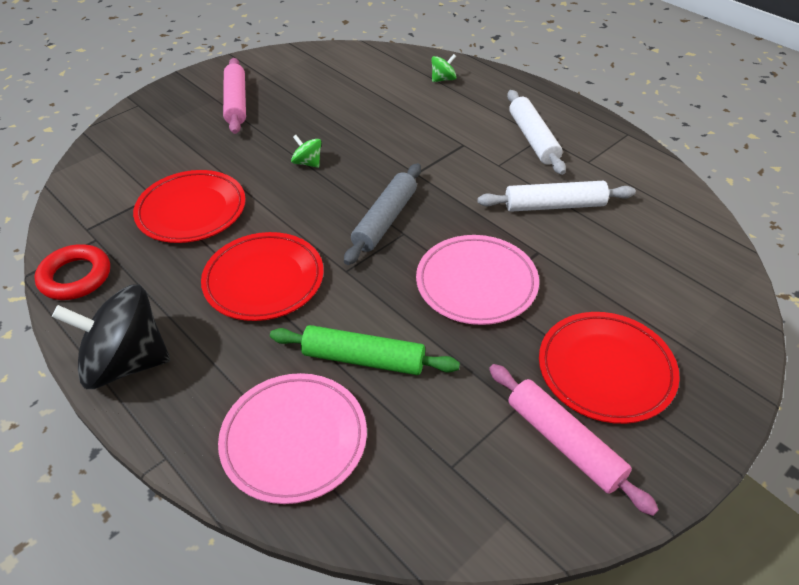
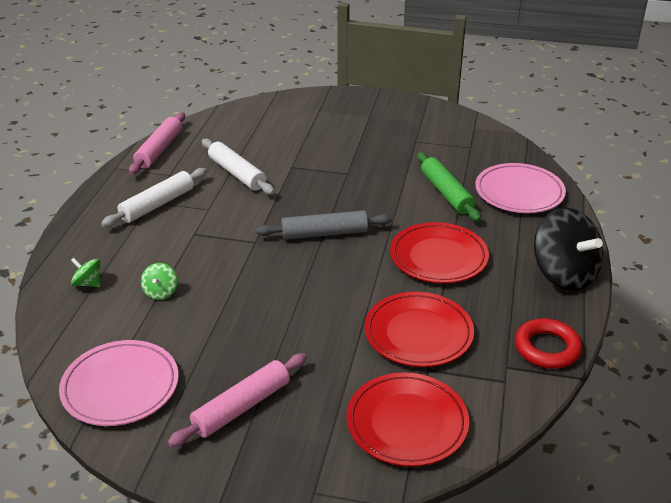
camera: 125 degrees left, 10 degrees down
green spinning top [291,135,321,168] -> green spinning top moved to [141,263,177,300]
pink plate [416,235,539,325] -> pink plate moved to [59,340,179,426]
pink rolling pin [489,364,659,516] -> pink rolling pin moved to [129,112,185,175]
red plate [539,312,680,424] -> red plate moved to [346,372,469,467]

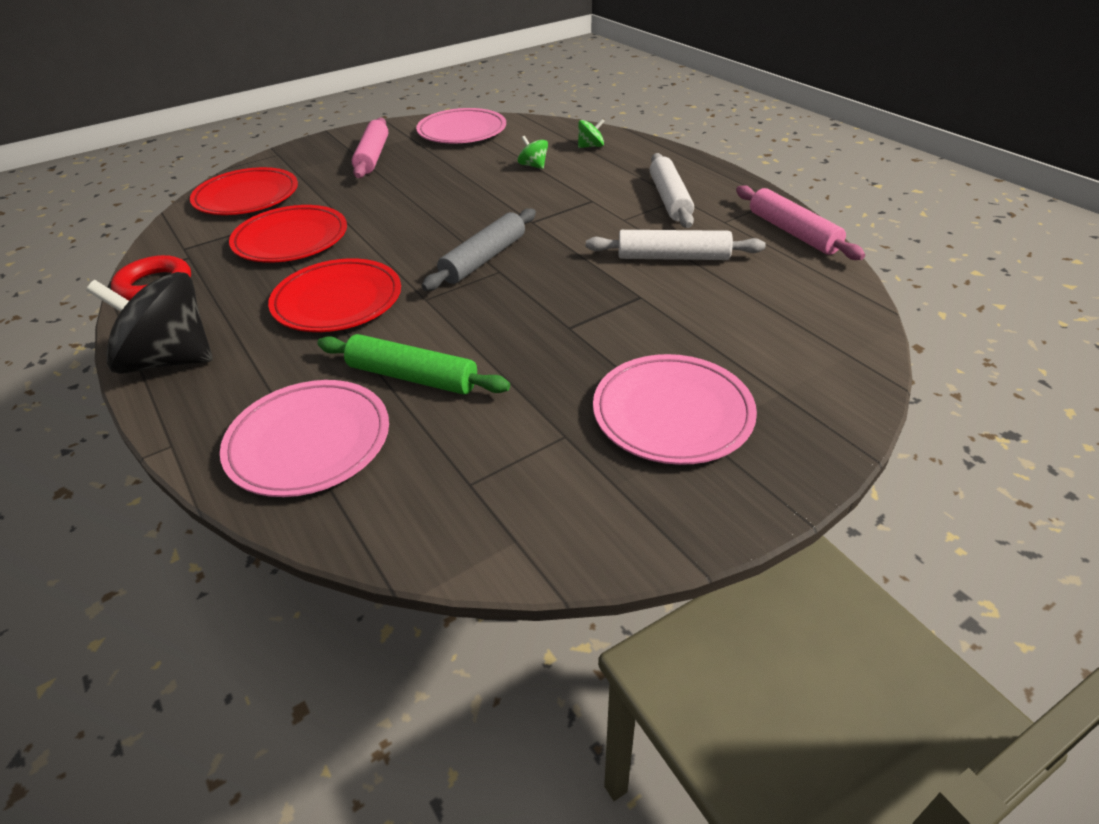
camera: 135 degrees right, 5 degrees up
none -> pink plate [593,354,757,465]

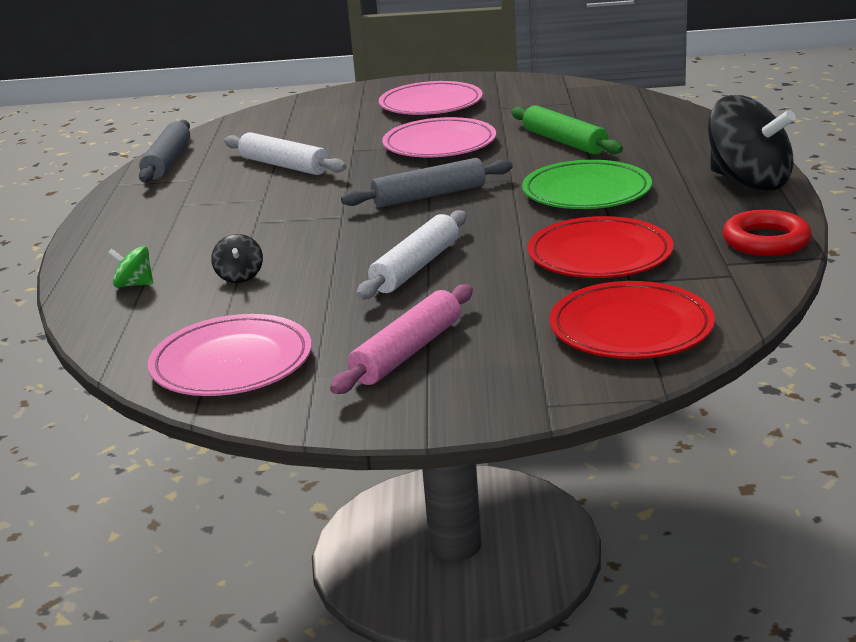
camera: 145 degrees left, 15 degrees down
pink plate [220,380,389,497] -> pink plate moved to [382,117,496,157]
red plate [268,258,401,332] -> green plate [522,160,652,209]
green spinning top [518,136,548,169] -> black spinning top [211,234,263,283]
white rolling pin [650,153,694,228] -> white rolling pin moved to [356,210,466,299]
pink rolling pin [736,185,865,260] -> grey rolling pin [139,120,190,183]

